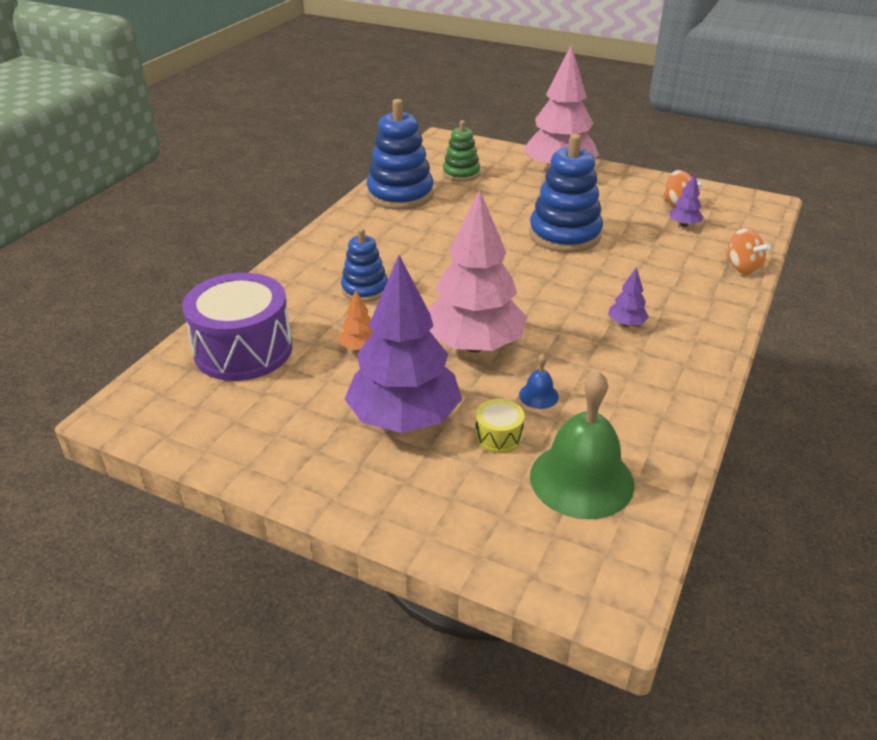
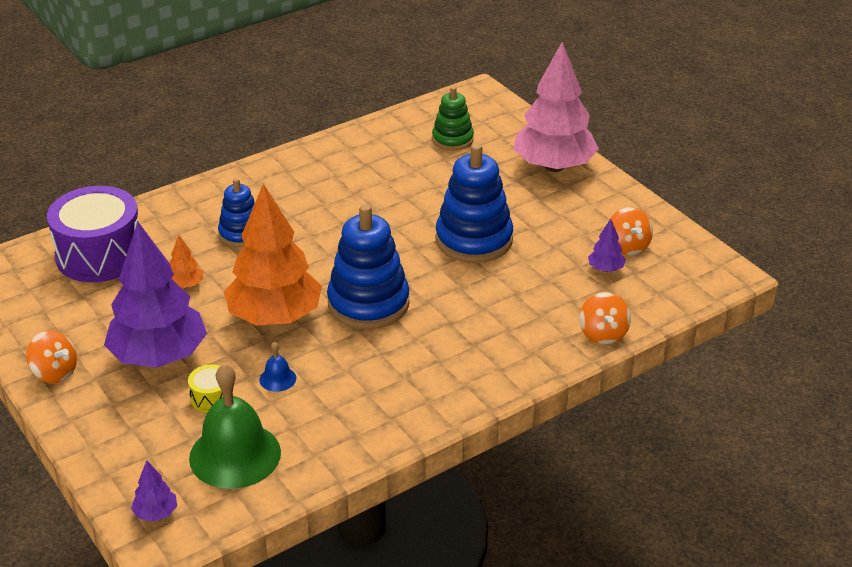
camera: 30 degrees right, 0 degrees up
blue stacking toy [367,99,434,210] -> blue stacking toy moved to [327,204,410,329]
pink tree [428,190,527,352] -> orange tree [224,184,322,326]
purple tree [608,267,649,327] -> purple tree moved to [131,460,177,522]
none -> orange spinning top [26,330,77,383]

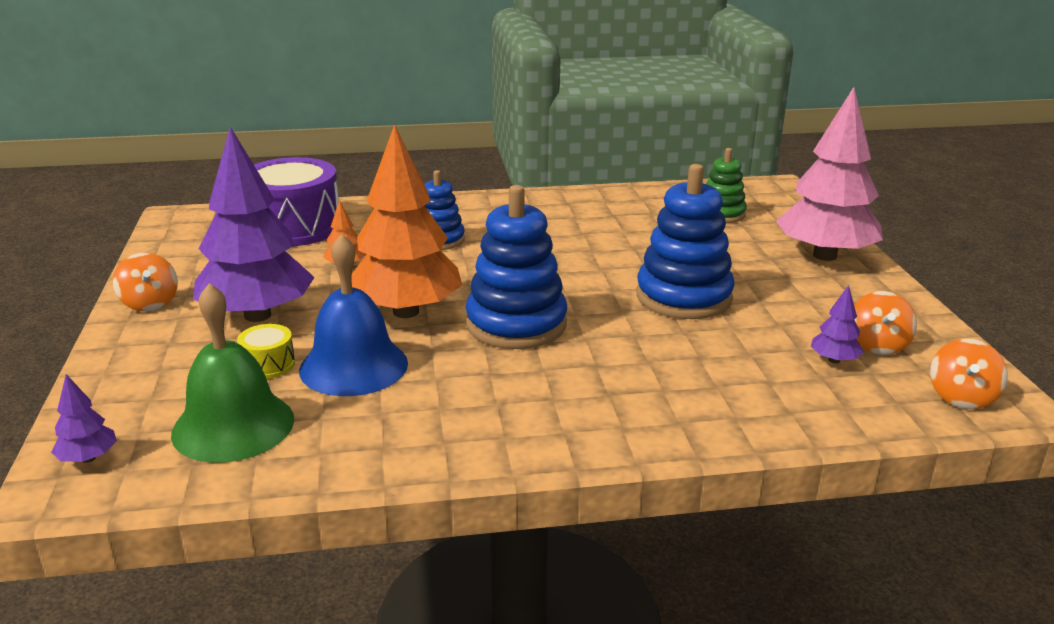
camera: 25 degrees right, 10 degrees down
blue bell [259,341,296,392] -> blue bell [299,233,408,396], size x2.32
orange spinning top [579,292,631,344] -> orange spinning top moved to [930,339,1008,409]

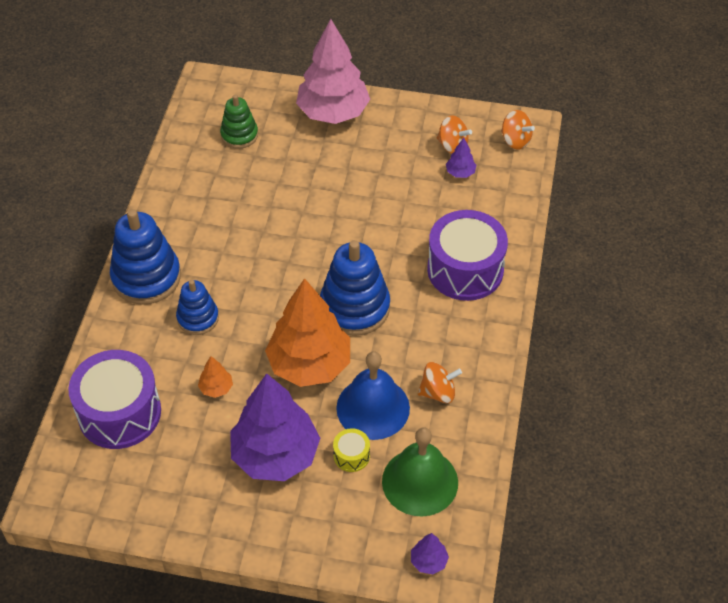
camera: 70 degrees left, 25 degrees up
orange spinning top [113,253,178,311] -> orange spinning top moved to [418,362,462,403]
blue stacking toy [636,164,735,319] -> blue stacking toy moved to [110,209,181,305]
none -> purple drum [427,210,508,301]

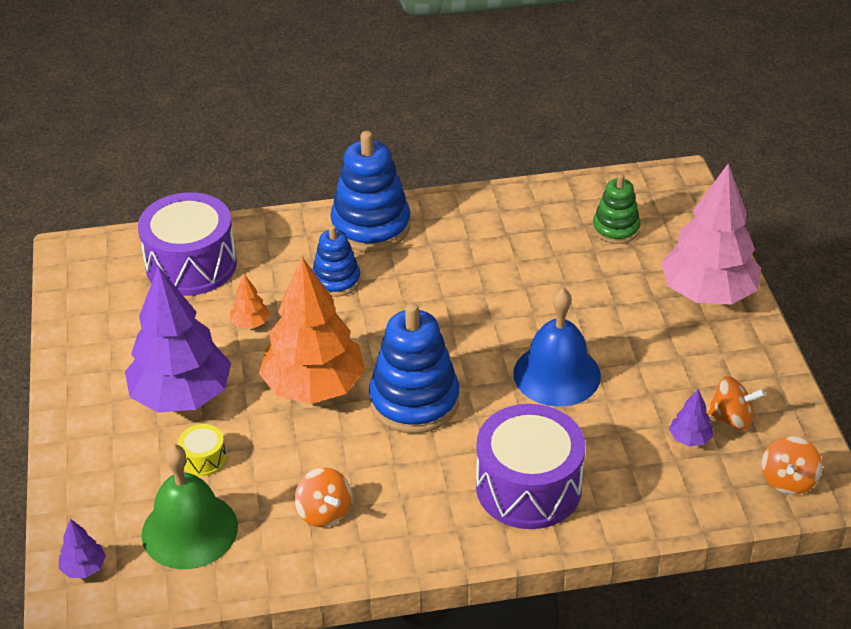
camera: 70 degrees right, 10 degrees down
blue bell [336,352,410,440] -> blue bell moved to [513,288,601,407]
orange spinning top [437,115,472,154] -> orange spinning top turned 90 degrees counterclockwise [706,376,765,430]

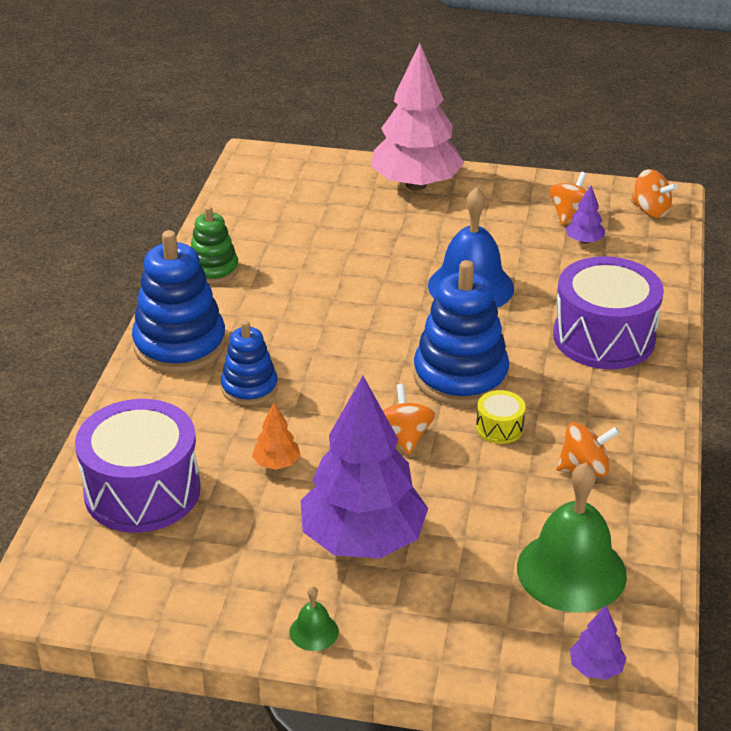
camera: 70 degrees left, 5 degrees down
yellow drum [178,424,226,476] -> yellow drum moved to [476,390,526,444]
orange tree [259,257,365,404] -> orange spinning top [383,384,435,455]
green stacking toy [592,174,641,244] -> green stacking toy moved to [191,206,239,284]
none -> green bell [290,586,339,651]

